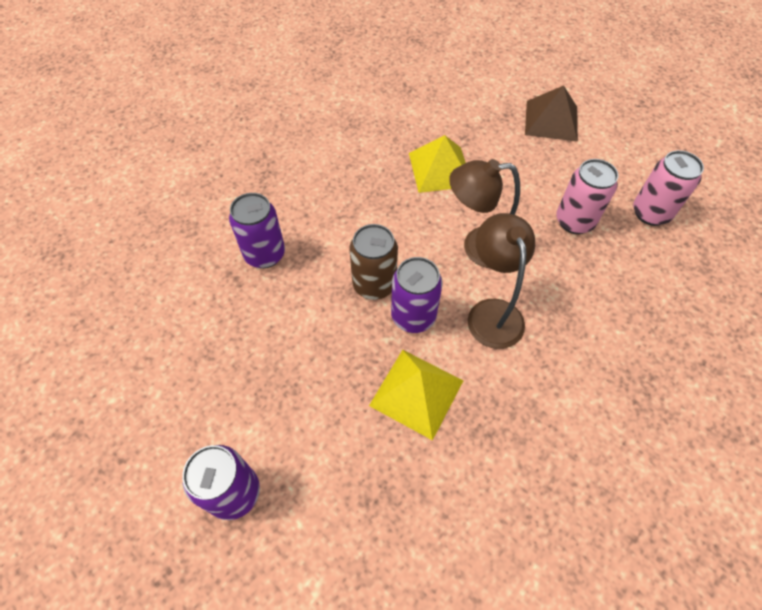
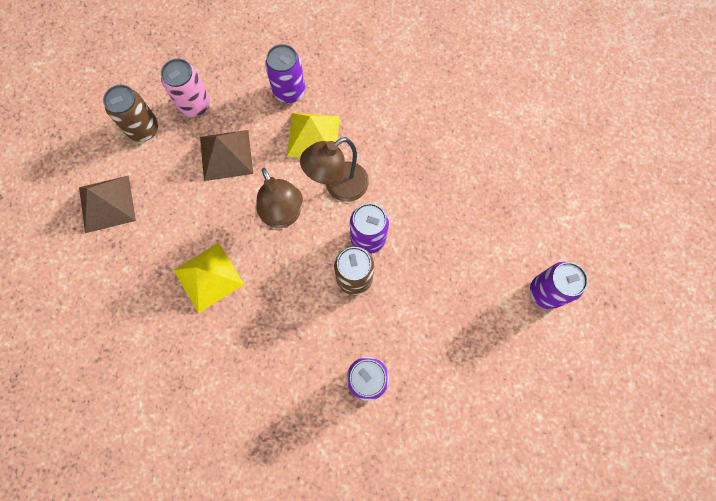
camera: 115 degrees left, 15 degrees up
yellow pyramid [369,350,464,440] -> yellow pyramid moved to [287,113,340,158]
pink can [556,159,619,234] -> brown pyramid [200,130,253,181]
none -> brown can [103,85,158,142]
none -> purple can [265,44,305,103]

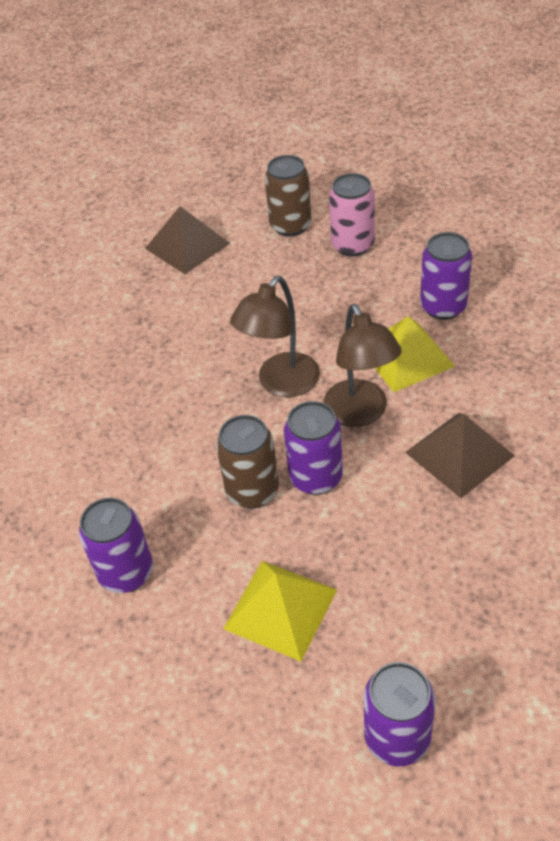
camera: 65 degrees right, 25 degrees down
yellow pyramid [173,243,244,313] -> yellow pyramid moved to [223,561,337,662]
brown pyramid [200,130,253,181] -> brown pyramid moved to [405,413,515,498]
brown lamp [300,137,369,202] -> brown lamp turned 135 degrees counterclockwise [323,304,402,427]

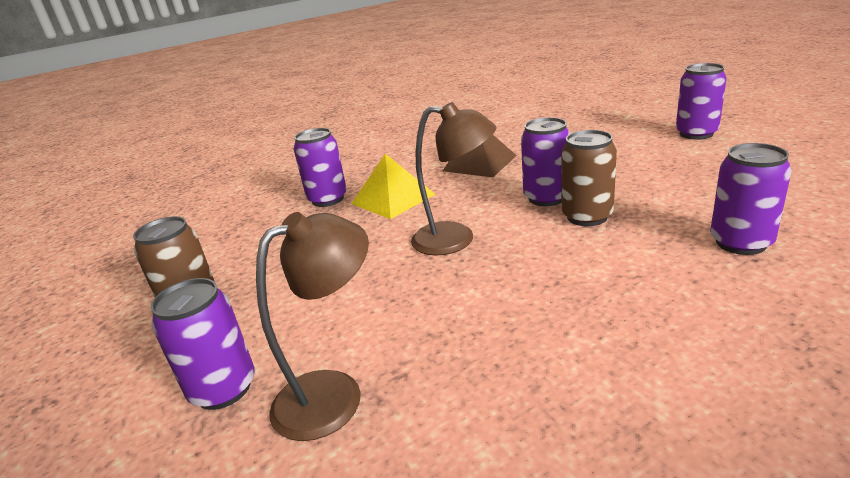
camera: 110 degrees left, 20 degrees down
brown pyramid [145,206,230,274] -> purple can [150,278,255,410]
yellow pyramid [223,561,337,662] -> none
brown lamp [323,304,402,427] -> brown lamp moved to [256,212,369,441]
pink can [329,173,375,257] -> none

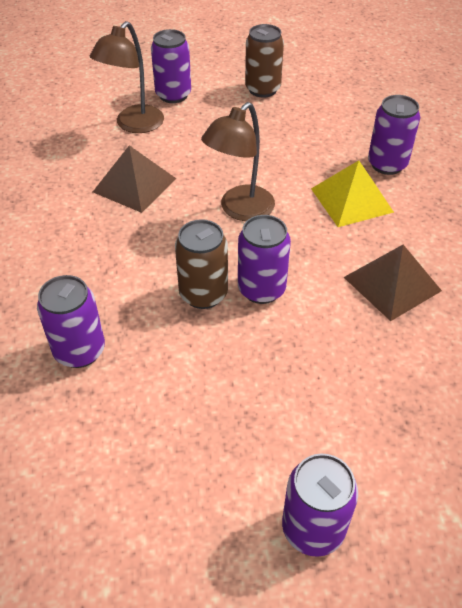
camera: 110 degrees right, 20 degrees up
brown lamp [256,212,369,441] -> brown lamp turned 45 degrees clockwise [90,21,164,133]
none -> brown pyramid [93,145,176,213]

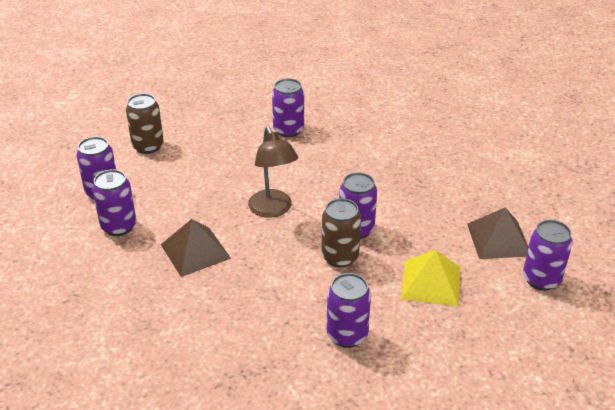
camera: 60 degrees left, 10 degrees down
brown lamp [90,21,164,133] -> purple can [92,169,136,236]
yellow pyramid [311,160,394,227] -> yellow pyramid moved to [401,250,460,306]
brown pyramid [344,245,442,321] -> brown pyramid moved to [467,207,528,259]

